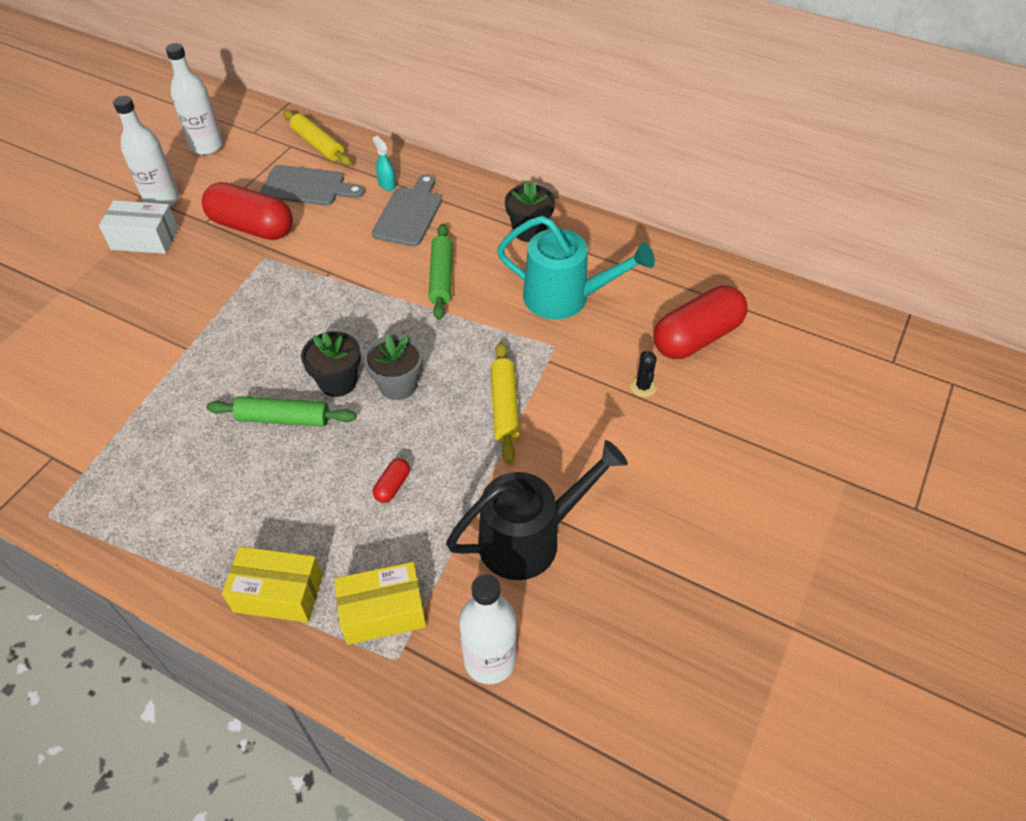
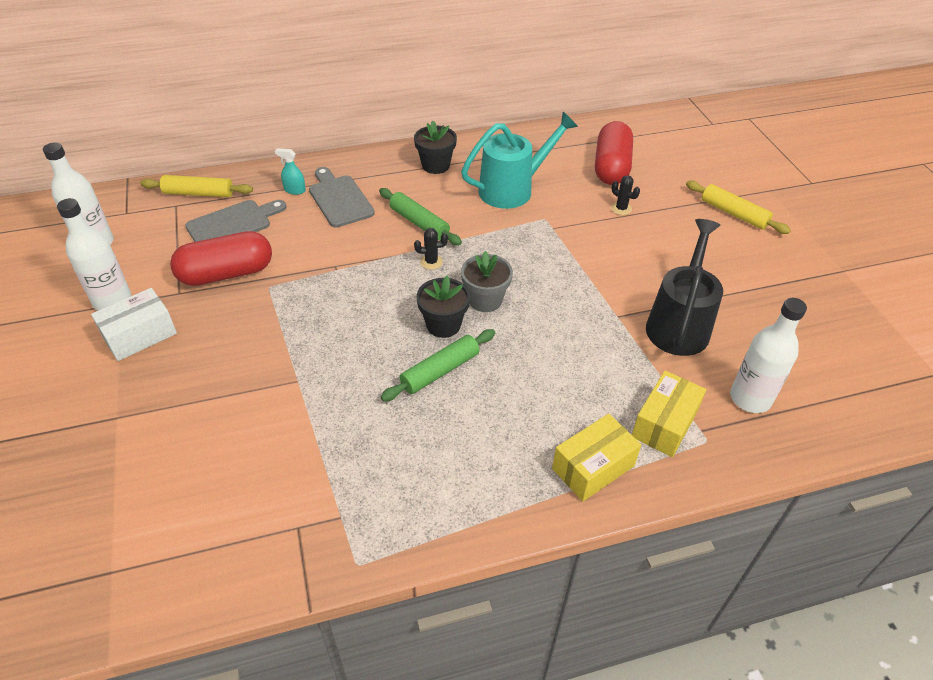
camera: 45 degrees left, 5 degrees down
red capsule [373,458,410,503] -> none
yellow rolling pin [491,342,520,463] -> yellow rolling pin moved to [686,180,791,234]
none -> black cactus [414,228,448,270]

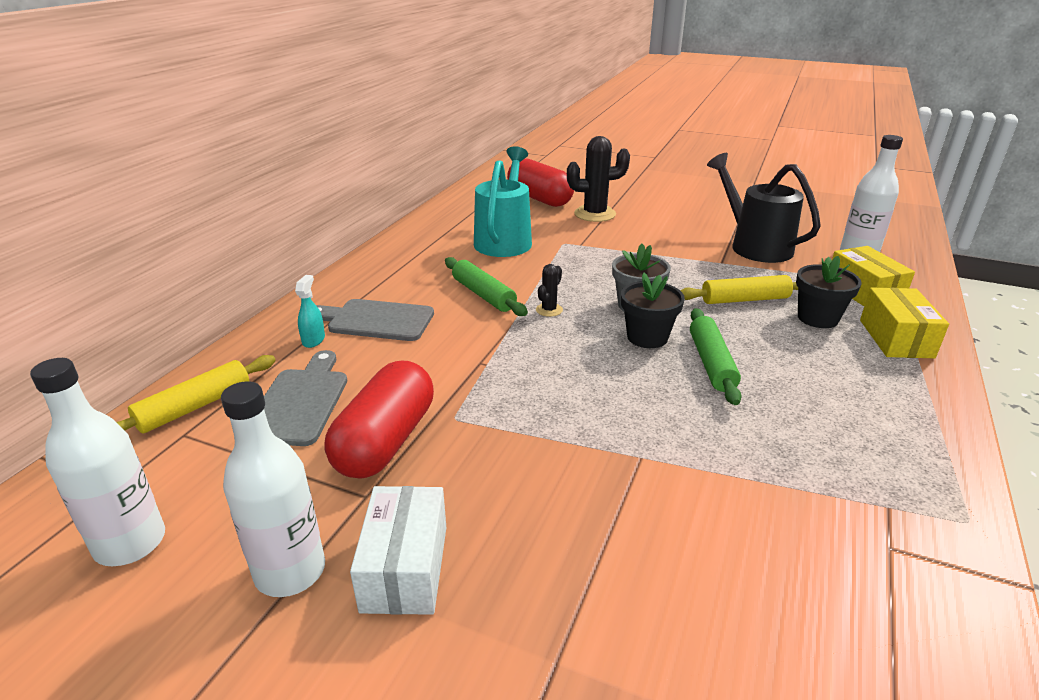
camera: 50 degrees left, 15 degrees down
turquoise spray bottle [275,148,306,195] -> turquoise spray bottle turned 135 degrees clockwise [295,275,325,348]
green rolling pin [379,188,462,245] -> green rolling pin turned 60 degrees clockwise [445,257,528,316]
black flower pot [414,121,457,174] -> black flower pot moved to [796,256,862,328]
black cactus [611,175,640,215] -> black cactus [567,136,630,222], size x2.02
yellow rolling pin [686,180,791,234] -> yellow rolling pin moved to [680,275,798,304]

